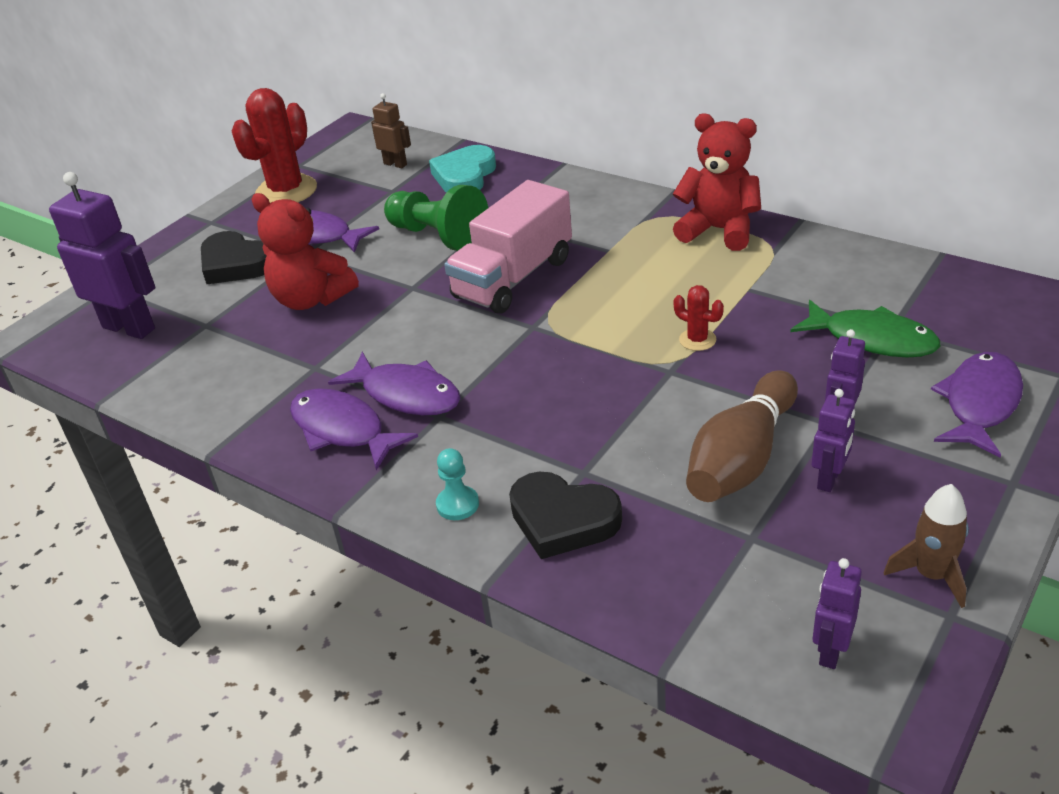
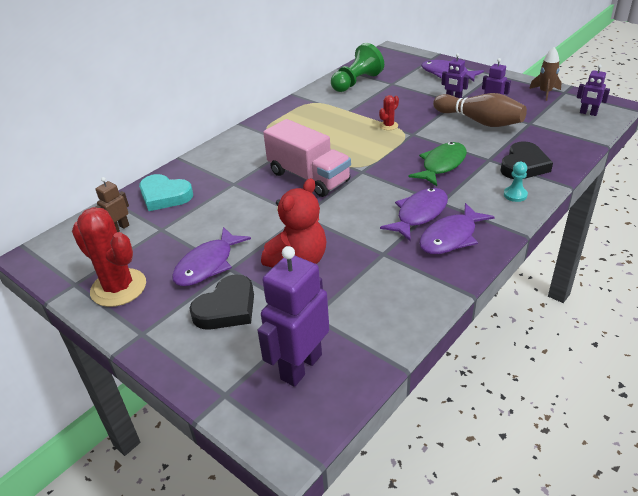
camera: 85 degrees left, 0 degrees up
green pawn [384,185,488,251] -> green pawn moved to [331,43,384,92]
red teddy bear [673,113,761,251] -> none
green fish [790,300,940,357] -> green fish moved to [408,142,467,186]

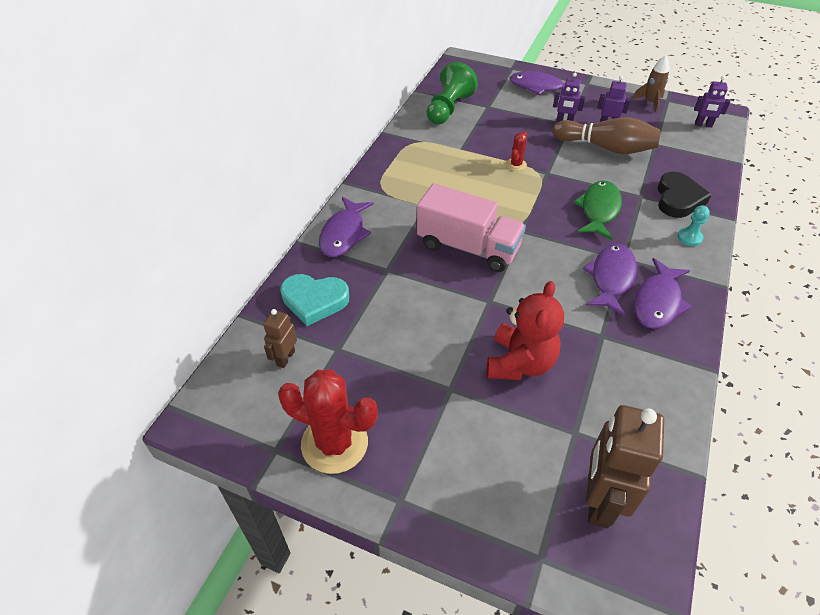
camera: 20 degrees left, 10 degrees up
purple fish [172,227,251,286] -> purple fish moved to [319,197,374,257]
black heart [189,274,254,330] -> none
purple robot [257,246,329,387] -> brown robot [586,405,664,528]

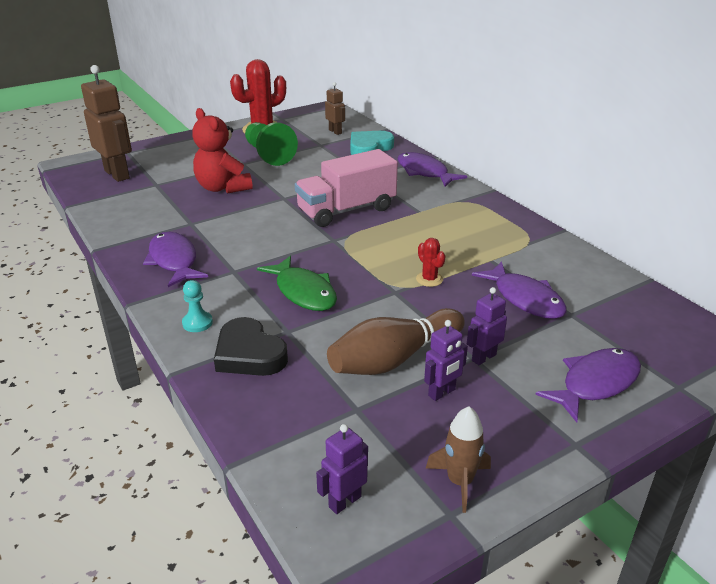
camera: 125 degrees right, 15 degrees down
green pawn [426,62,478,124] -> green pawn moved to [245,122,298,166]
purple fish [583,244,637,316] -> purple fish moved to [472,261,567,319]

